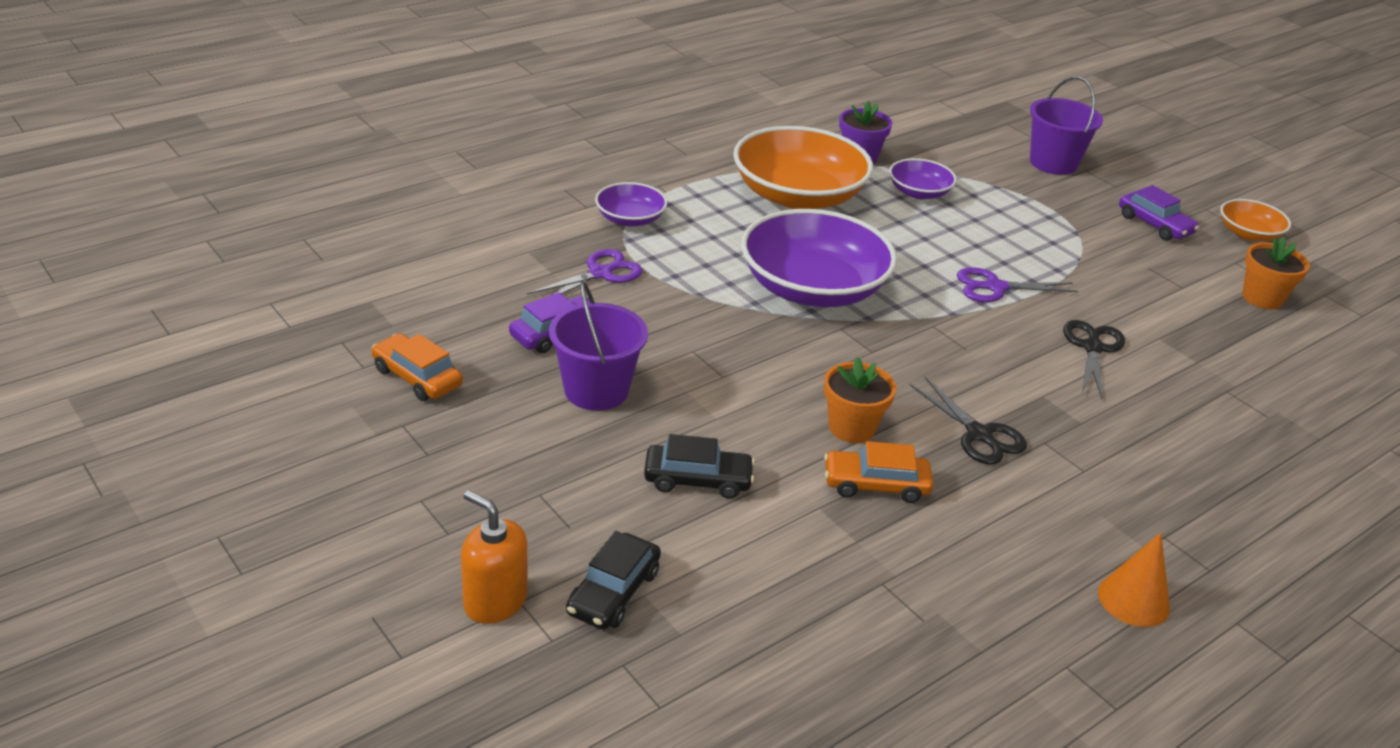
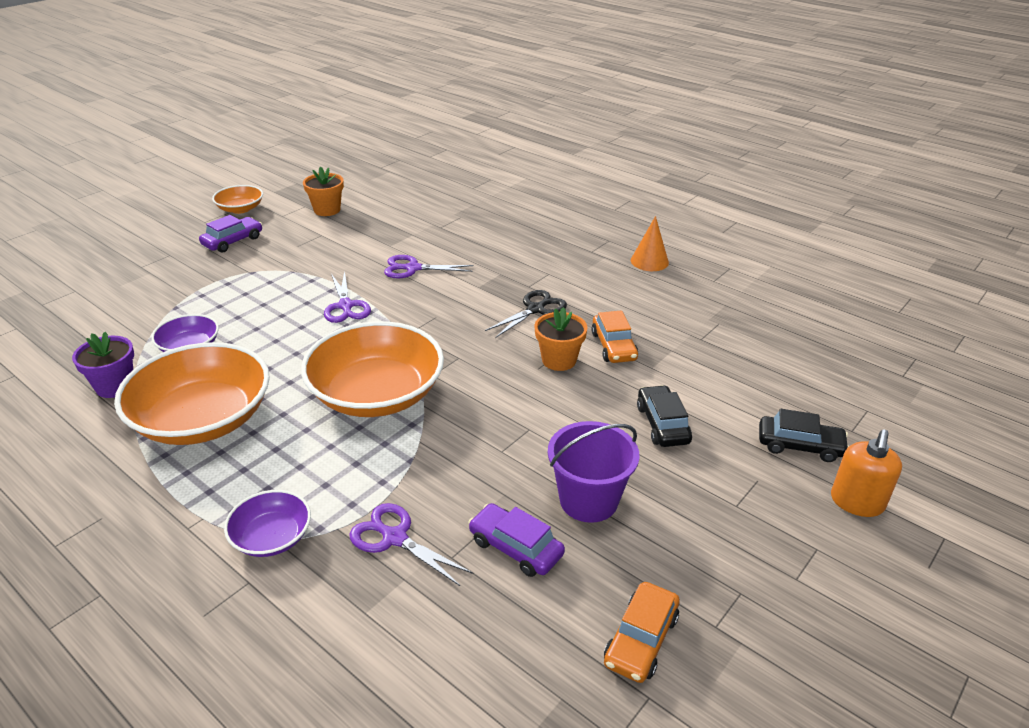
camera: 100 degrees left, 0 degrees up
purple bowl [741,209,897,307] -> orange bowl [301,321,444,417]
purple bucket [1030,76,1103,175] -> none
black scissors [1063,320,1125,399] -> purple scissors [384,255,473,278]

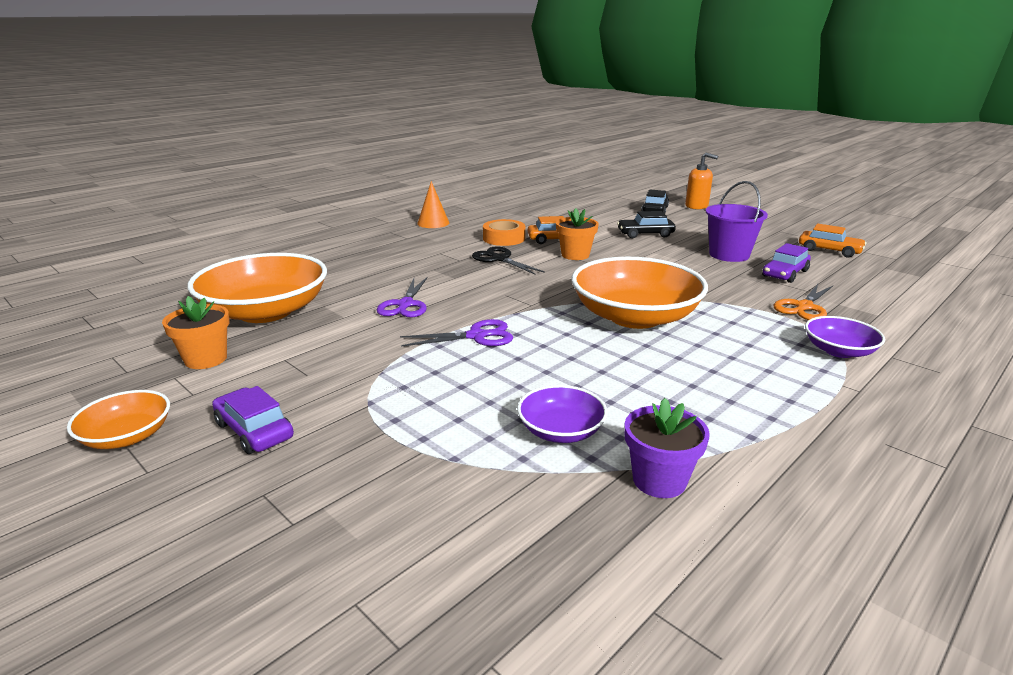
camera: 85 degrees left, 10 degrees down
orange bowl [114,342,270,445] -> orange bowl moved to [188,253,327,323]
purple scissors [350,503,473,586] -> orange scissors [774,284,833,320]
none -> orange tape [483,219,525,246]

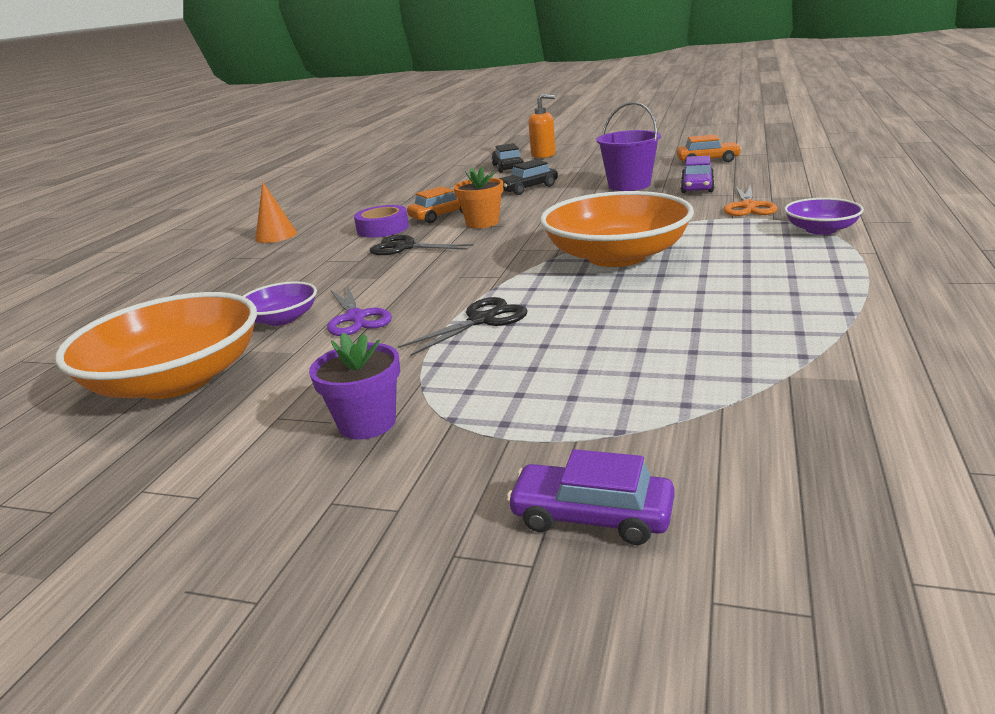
camera: 25 degrees left, 0 degrees up
orange bowl [67,390,170,449] -> none
orange flower pot [162,296,230,369] -> none
purple car [212,386,294,454] -> purple car moved to [507,449,675,545]
purple scissors [400,319,513,347] -> black scissors [398,297,528,356]
orange tape [483,219,525,246] -> purple tape [354,205,409,238]
purple bowl [517,385,607,443] -> purple bowl moved to [243,282,317,326]
purple flower pot [625,398,710,498] -> purple flower pot moved to [309,333,400,440]

